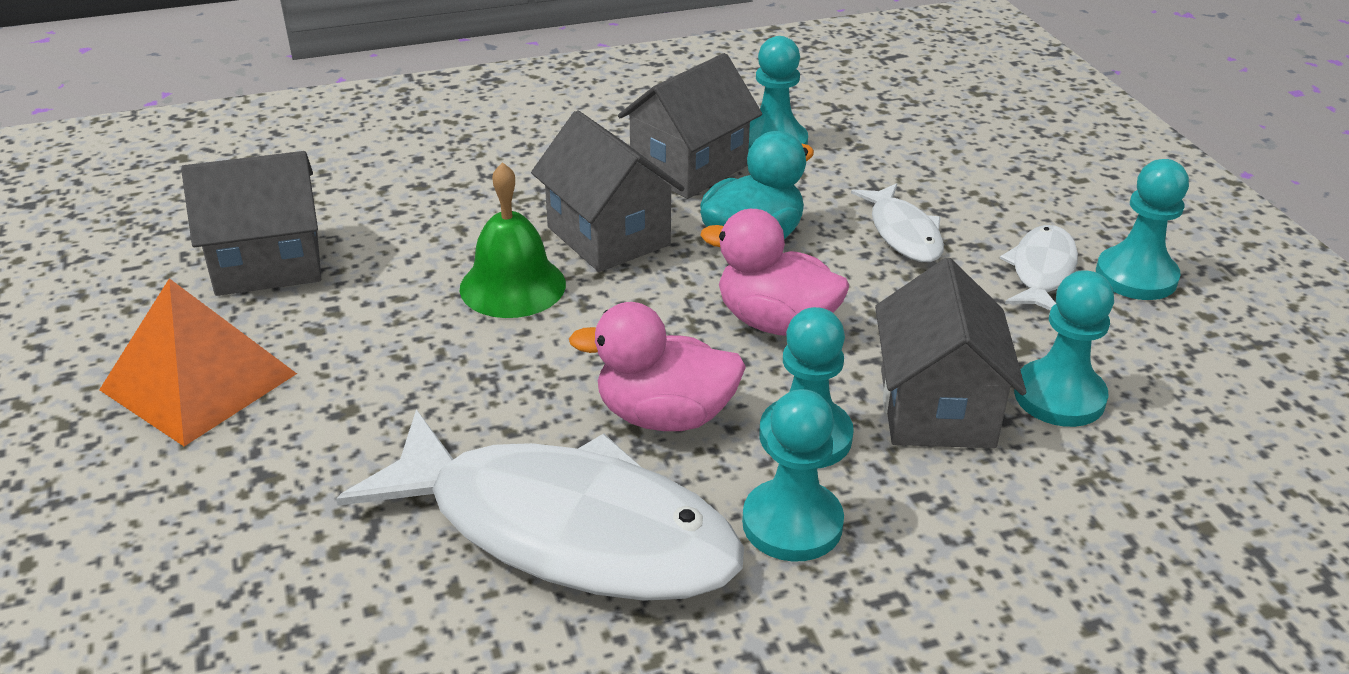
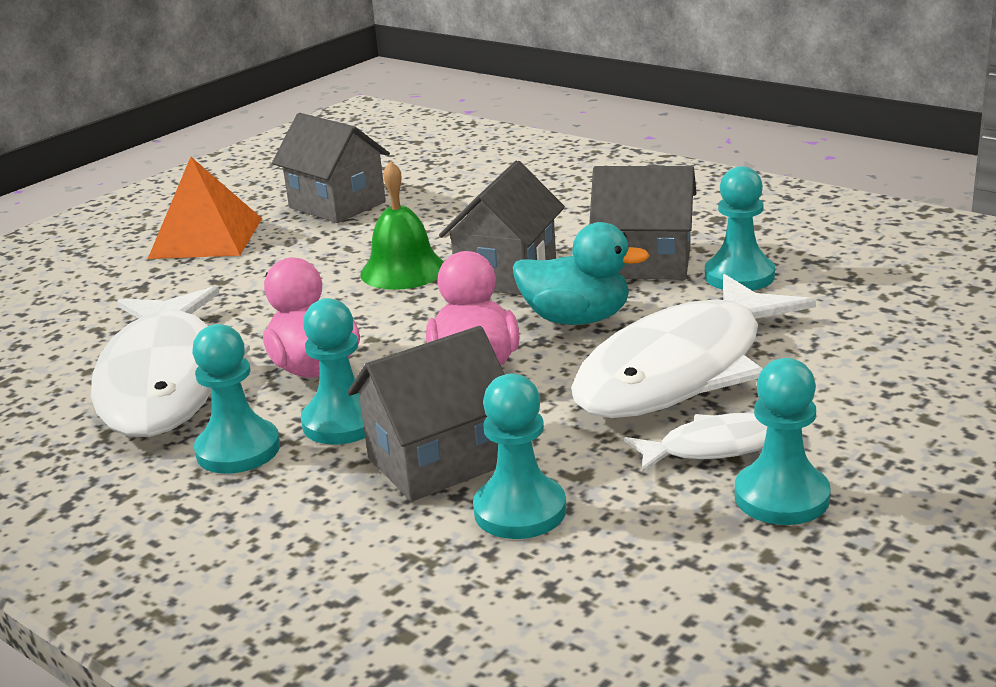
camera: 60 degrees right, 10 degrees down
white fish [851,183,944,262] -> white fish [571,274,816,418], size x2.13

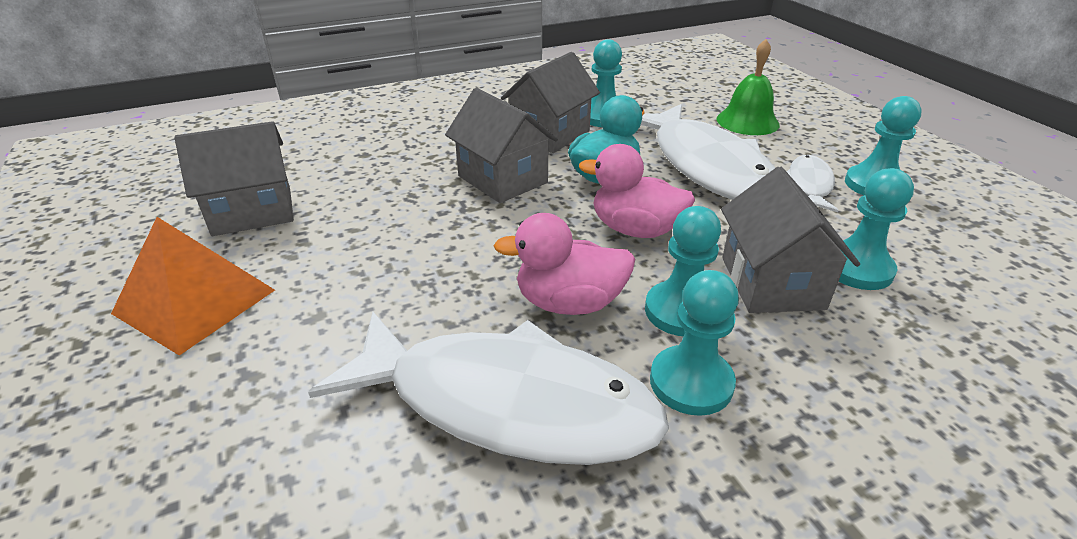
camera: 65 degrees left, 10 degrees up
green bell [360,161,444,290] -> green bell moved to [717,39,780,135]

